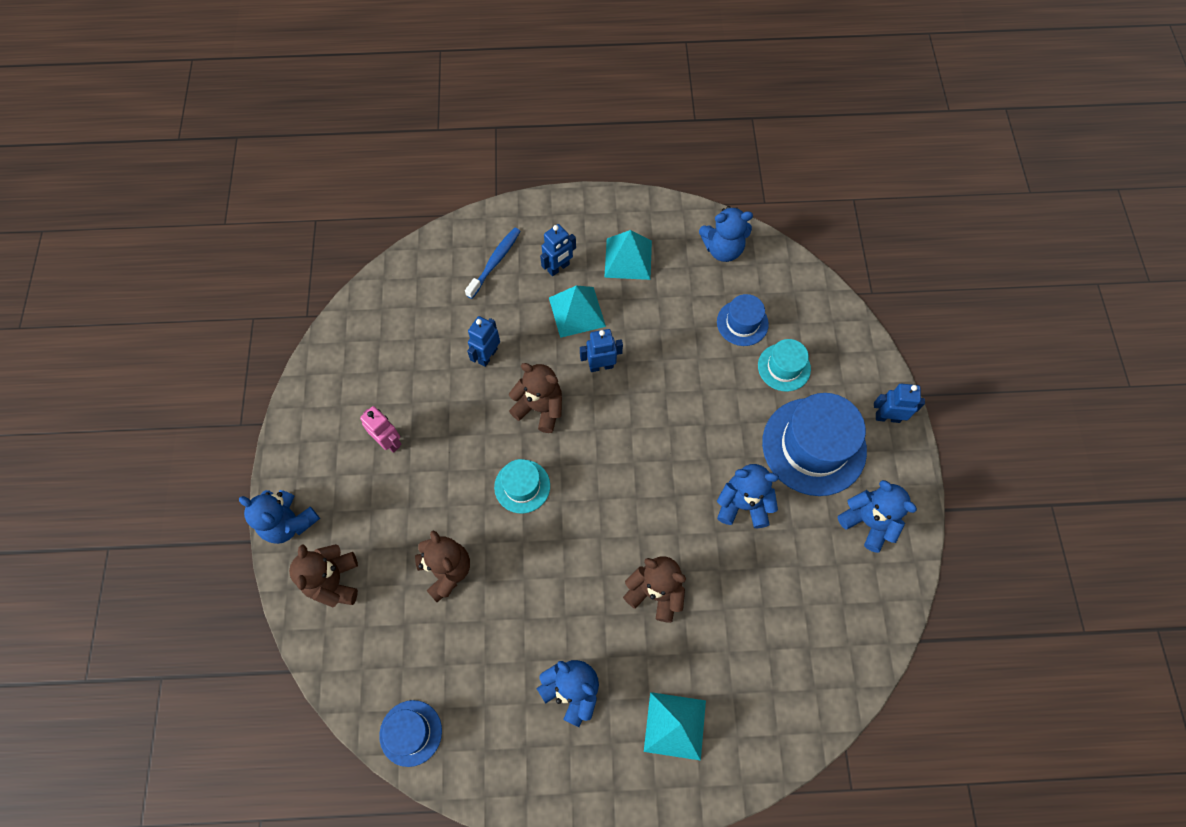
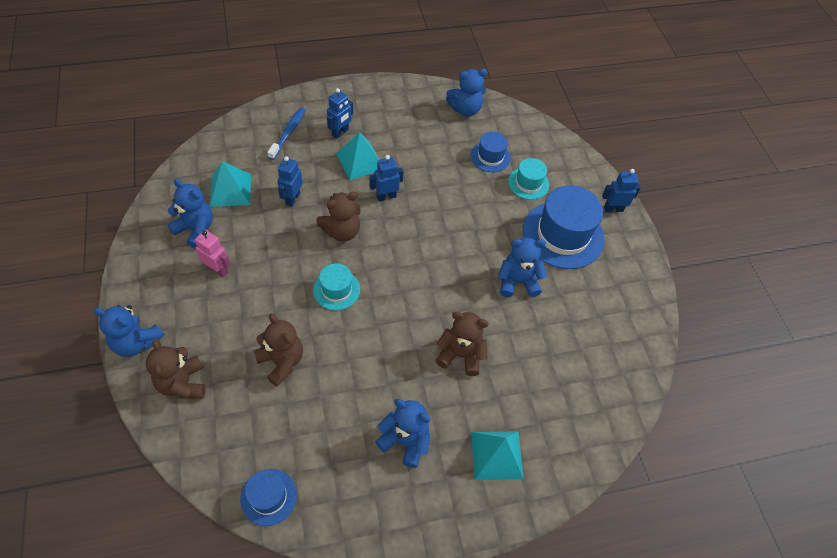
camera: 15 degrees left, 10 degrees down
brown teddy bear [509,363,562,433] -> brown teddy bear turned 135 degrees clockwise [316,192,361,242]
turquoise pyramid [604,230,652,280] -> turquoise pyramid moved to [210,161,251,207]
blue teddy bear [838,480,917,553] -> blue teddy bear moved to [167,179,213,249]

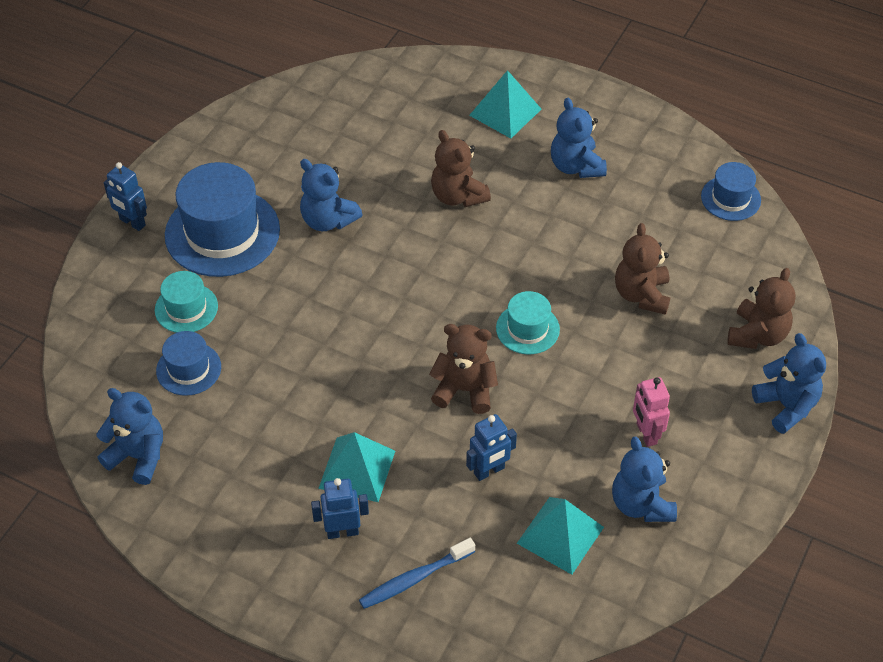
camera: 135 degrees left, 5 degrees down
blue robot [369,155,404,202] -> none

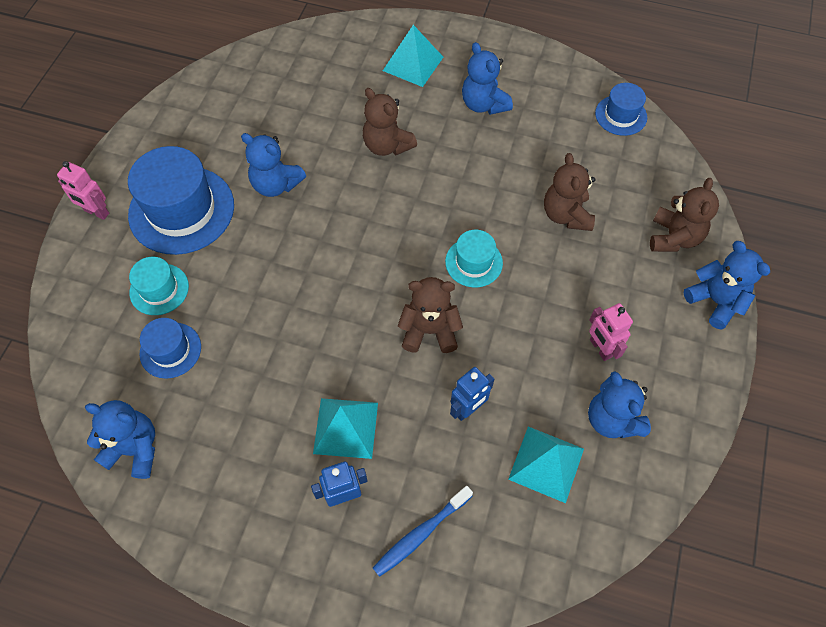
camera: 10 degrees left, 10 degrees up
blue robot [104,162,147,231] -> pink robot [57,161,109,220]

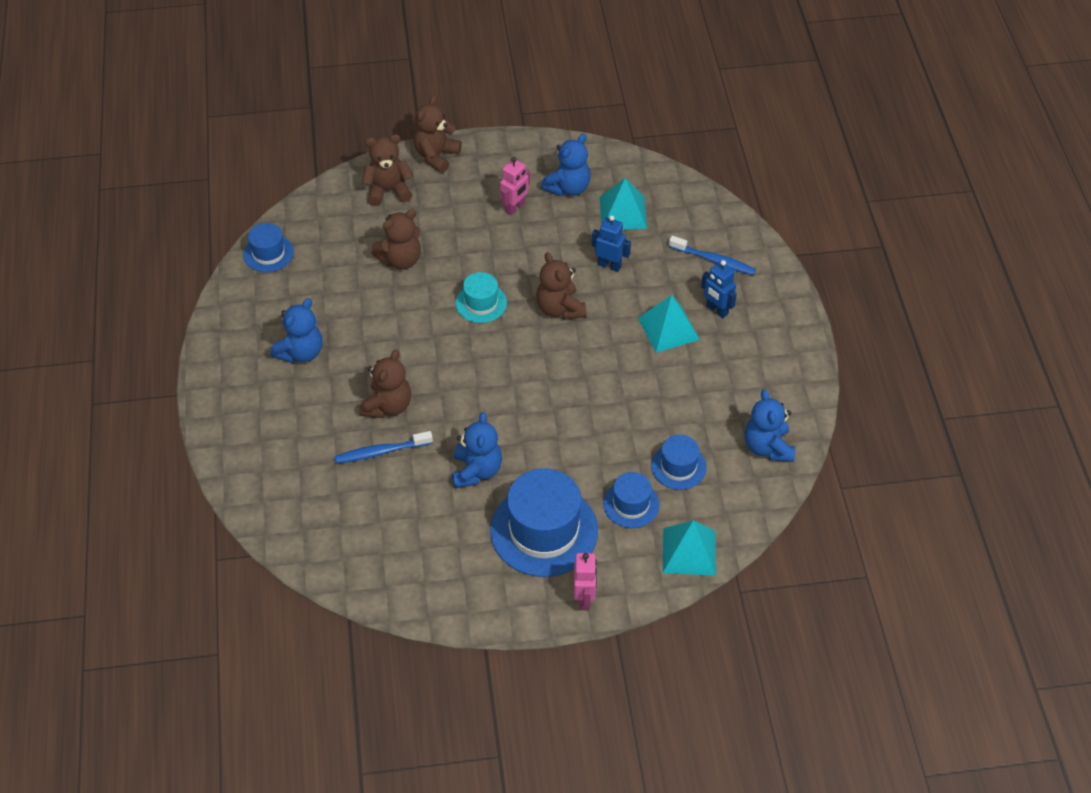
camera: 115 degrees left, 10 degrees down
turquoise hat [129,257,189,315] -> blue hat [603,472,660,528]
turquoise pyramid [383,25,443,87] -> turquoise pyramid moved to [663,520,716,576]
blue teddy bear [684,241,770,330] -> brown teddy bear [413,95,462,173]
none -> blue toothbrush [334,431,433,464]

